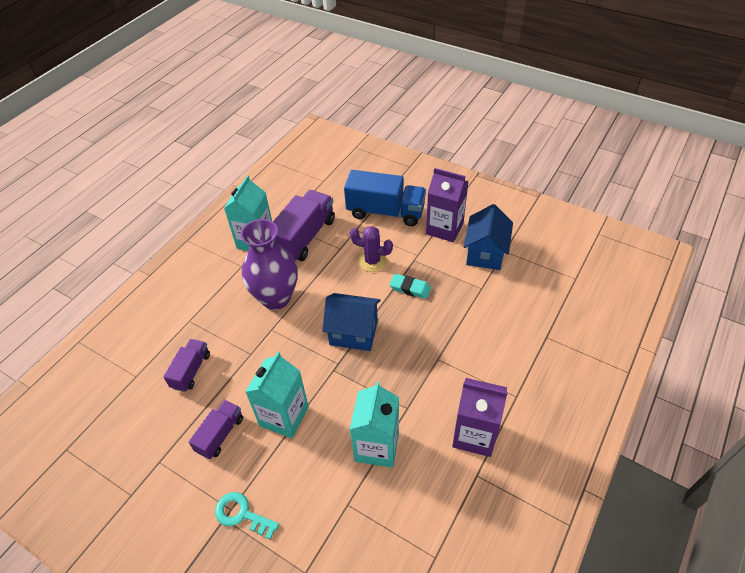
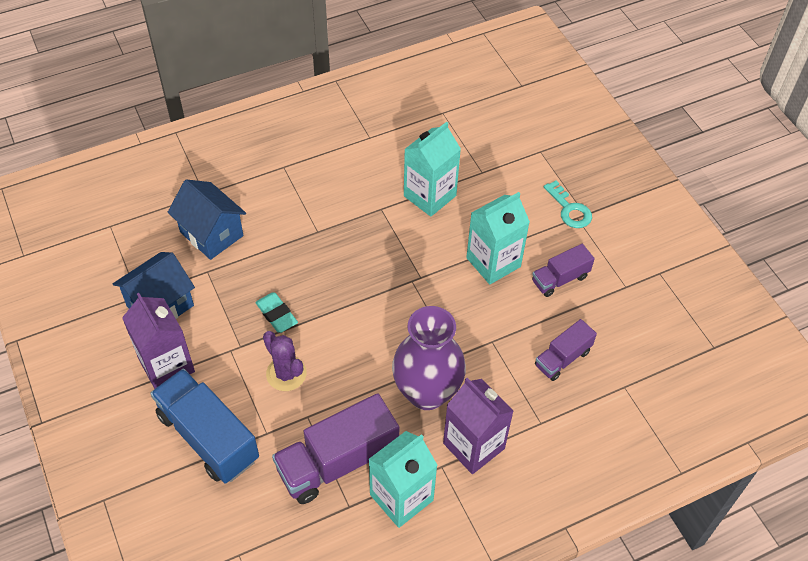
camera: 150 degrees left, 5 degrees up
blue house [322,293,381,351] -> blue house moved to [168,179,246,260]
purple carton [452,378,508,457] -> purple carton moved to [443,378,513,474]

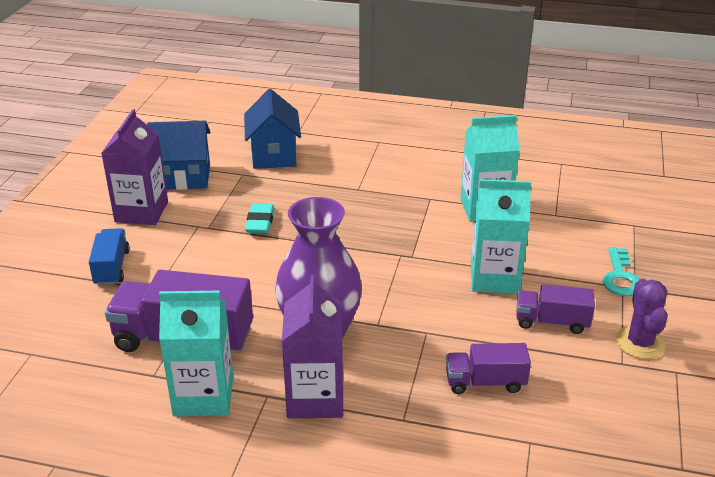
camera: 40 degrees right, 20 degrees down
blue truck [150,369,259,483] -> blue truck [89,228,130,286], size x0.56
purple cactus [263,331,307,391] -> purple cactus moved to [616,279,668,359]

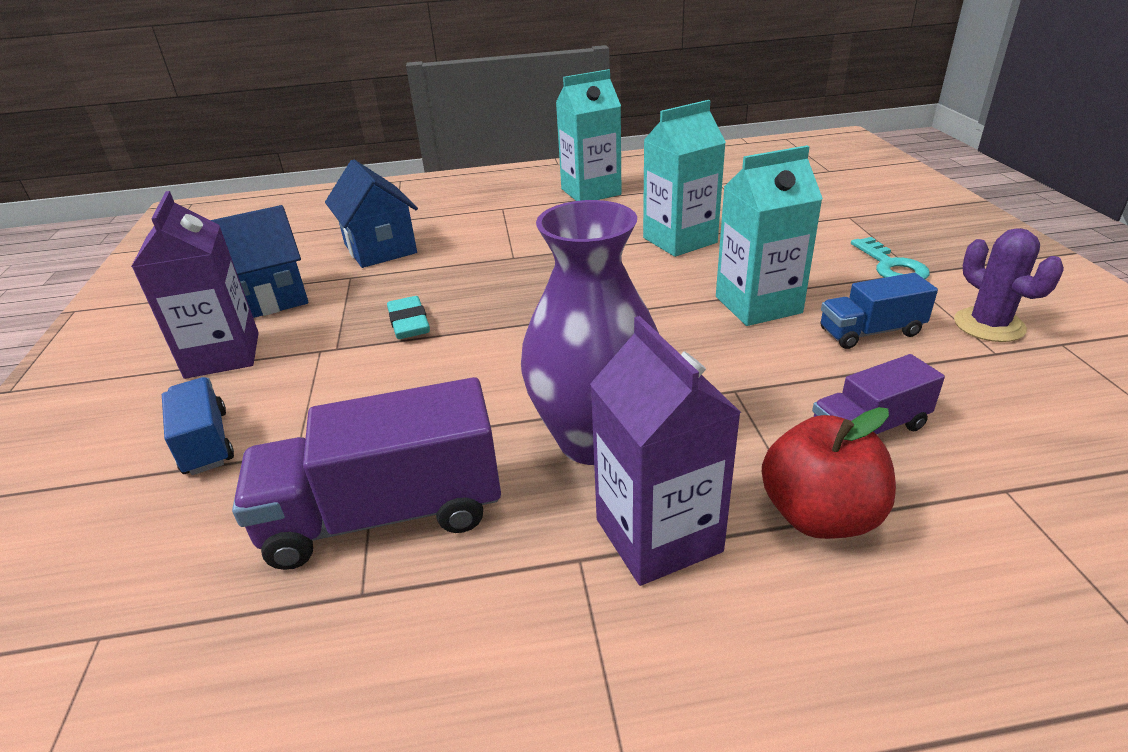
camera: 20 degrees left, 0 degrees up
turquoise carton [159,291,234,416] -> turquoise carton moved to [556,69,621,201]
purple truck [516,284,595,334] -> blue truck [821,273,938,349]
none -> red apple [762,407,896,539]

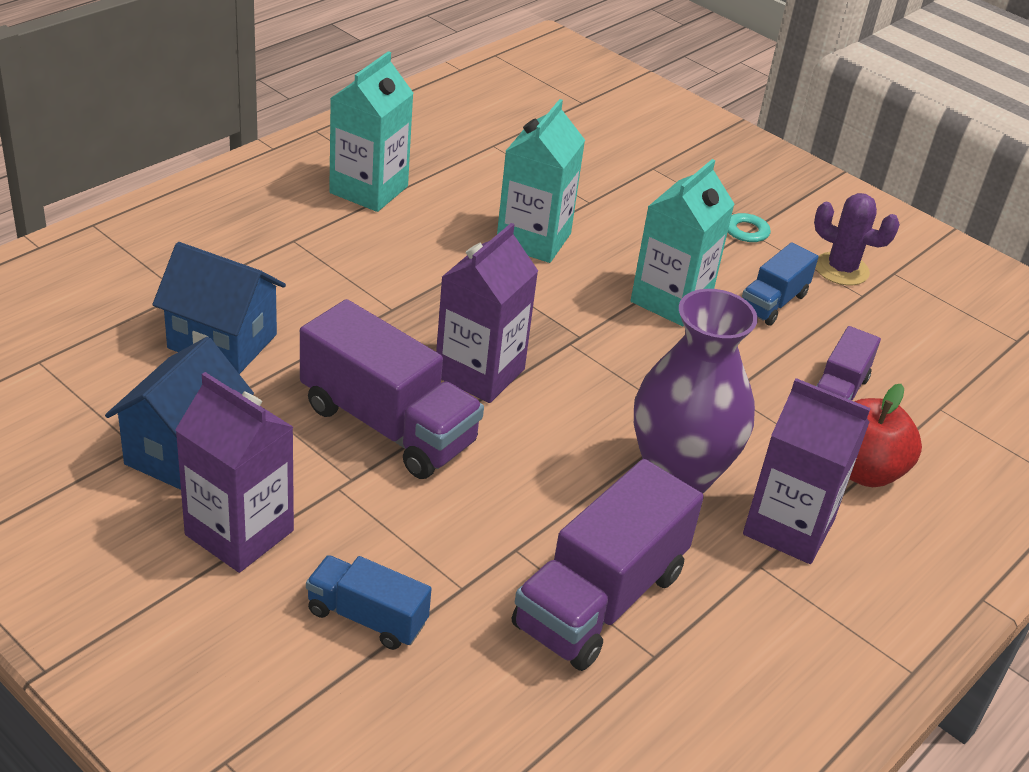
camera: 45 degrees left, 5 degrees up
turquoise eraser [387,296,430,339] -> purple truck [300,299,484,479]
none -> purple carton [436,223,538,403]

